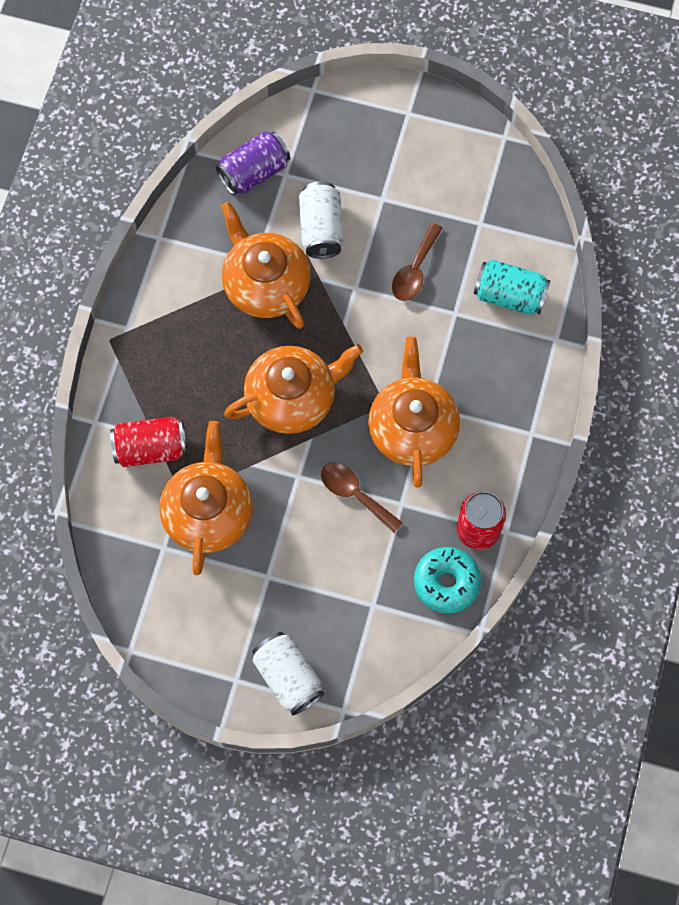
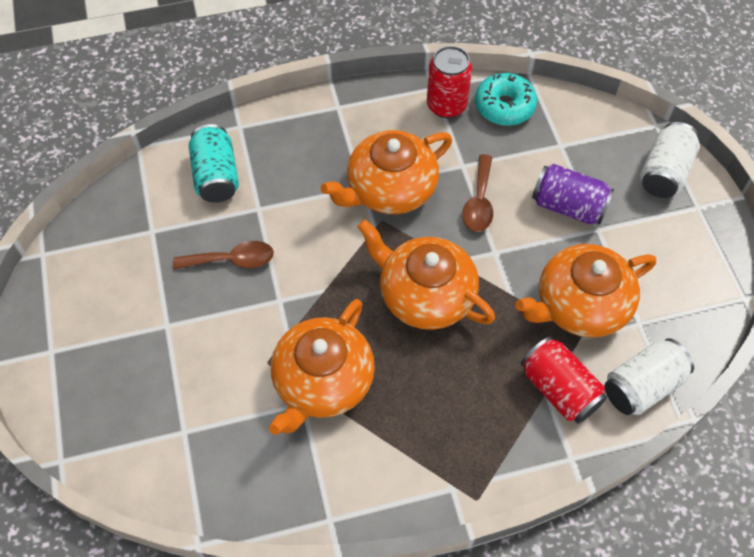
camera: 120 degrees left, 10 degrees down
purple can [216,131,290,196] -> purple can moved to [532,164,614,224]
white can [299,182,344,259] -> white can moved to [604,338,694,415]

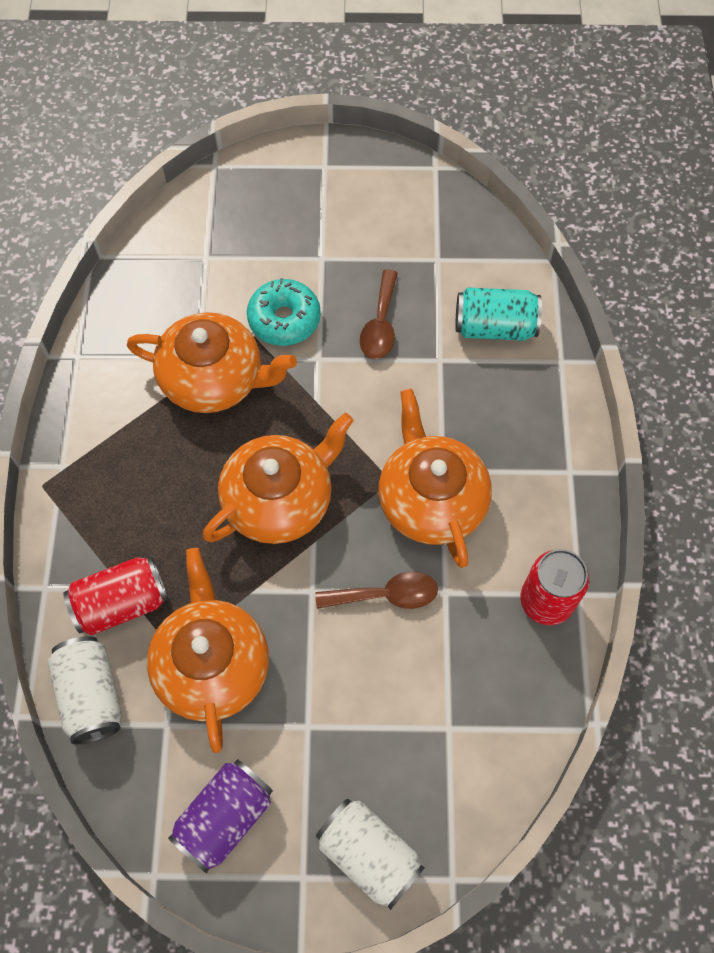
camera: 105 degrees right, 5 degrees up
orange teapot [269,299,375,435] -> orange teapot turned 150 degrees clockwise [127,312,297,413]
brown spoon [462,154,493,232] -> brown spoon turned 150 degrees clockwise [315,572,438,609]
turquoise donut [475,73,537,126] -> turquoise donut moved to [247,278,321,346]
purple can [532,164,614,224] -> purple can moved to [168,759,273,873]

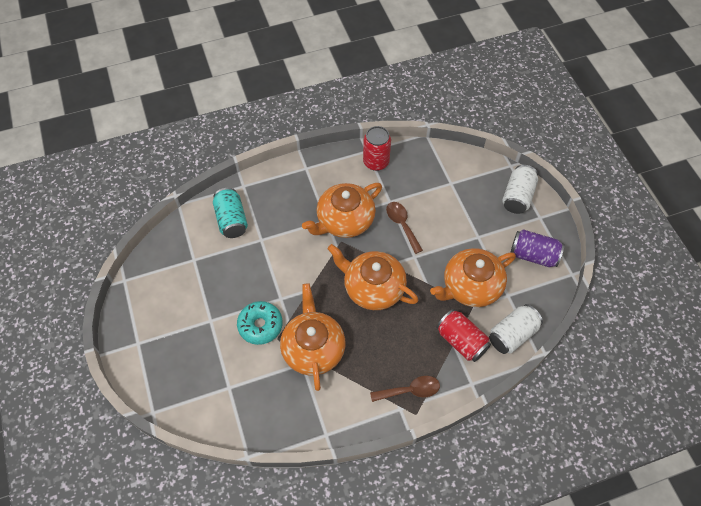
camera: 110 degrees left, 5 degrees down
brown spoon [360,270,398,359] -> brown spoon moved to [370,376,440,402]

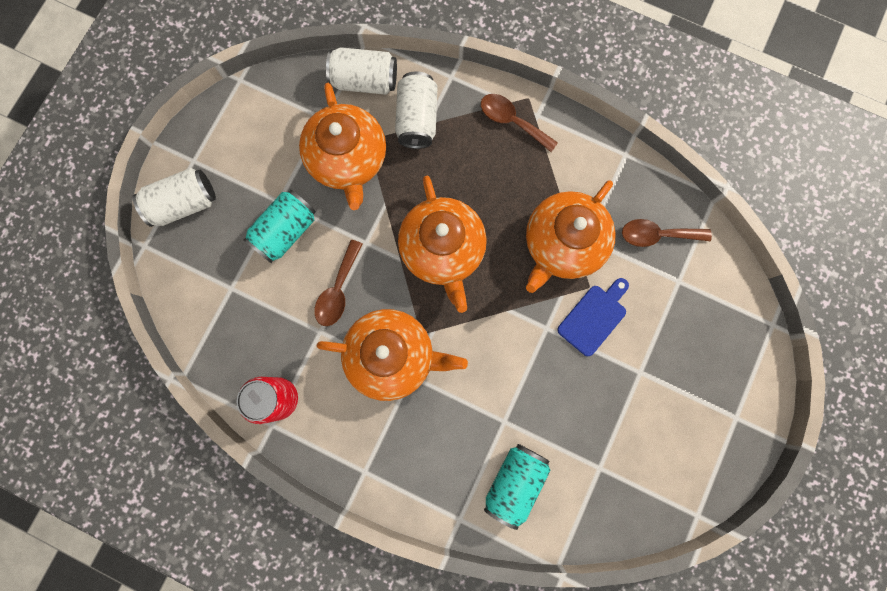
camera: 135 degrees left, 20 degrees up
turquoise donut [237,301,283,345] -> blue cutting board [557,278,629,356]
orange teapot [430,248,516,307] -> orange teapot turned 60 degrees clockwise [299,83,386,210]
red can [436,309,491,362] -> white can [395,71,437,149]
purple can [511,229,565,267] -> none
none -> turquoise can [243,190,316,263]
none -> brown spoon [622,219,712,247]

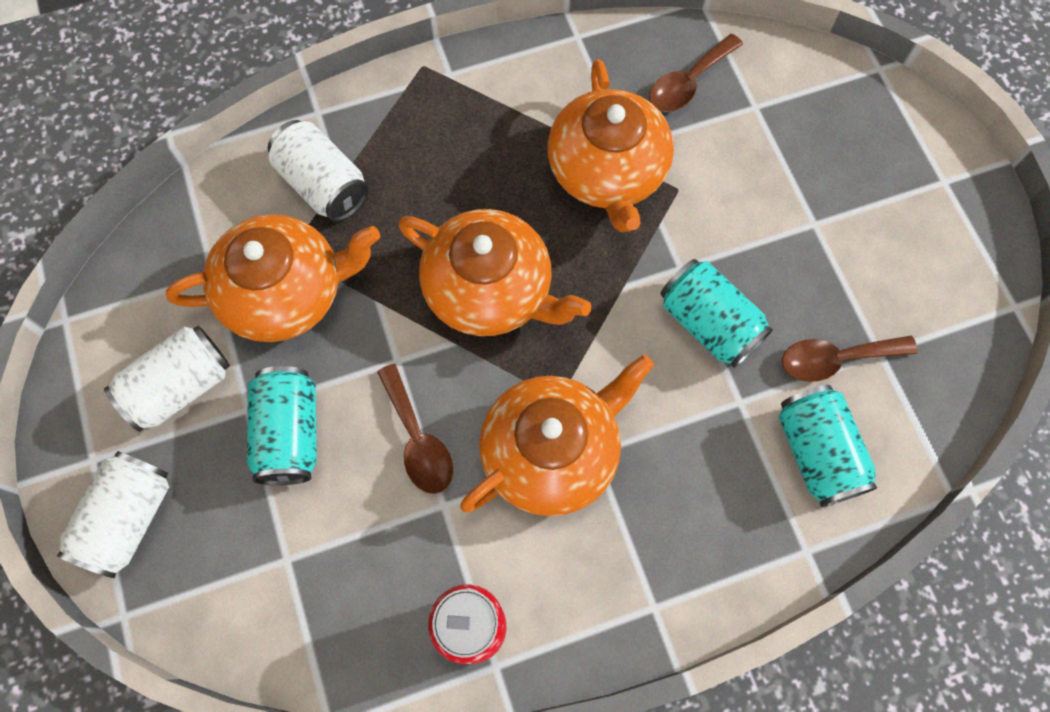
camera: 45 degrees left, 10 degrees down
orange teapot [299,83,386,210] -> orange teapot turned 45 degrees counterclockwise [166,214,380,342]
white can [326,47,397,95] -> white can moved to [104,326,230,432]
brown spoon [481,94,558,152] -> brown spoon moved to [782,336,918,382]
blue cutting board [557,278,629,356] -> none
none -> turquoise can [660,259,773,368]

